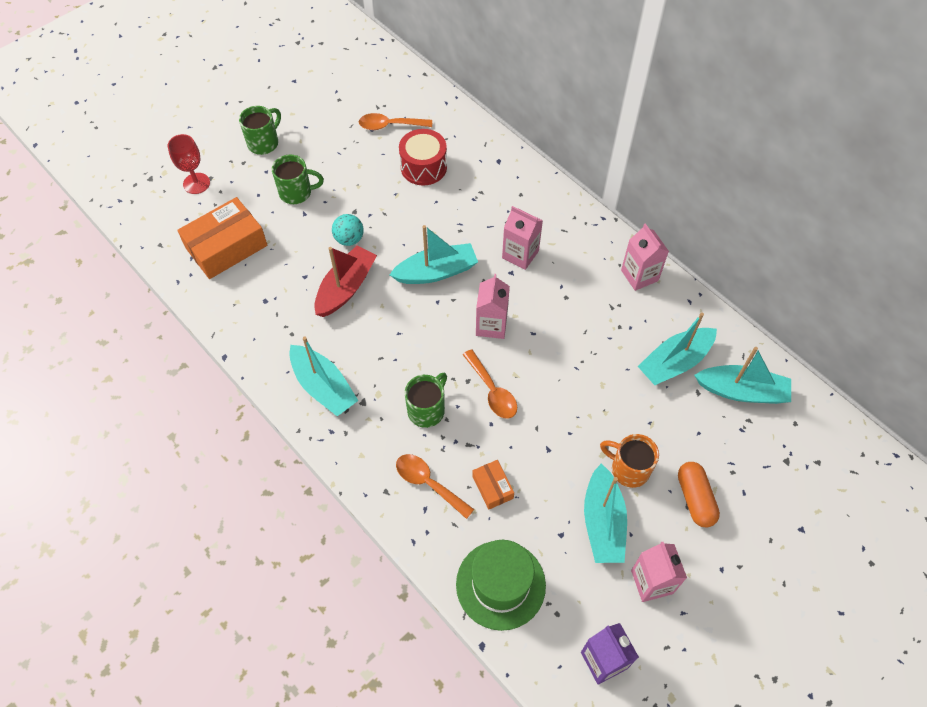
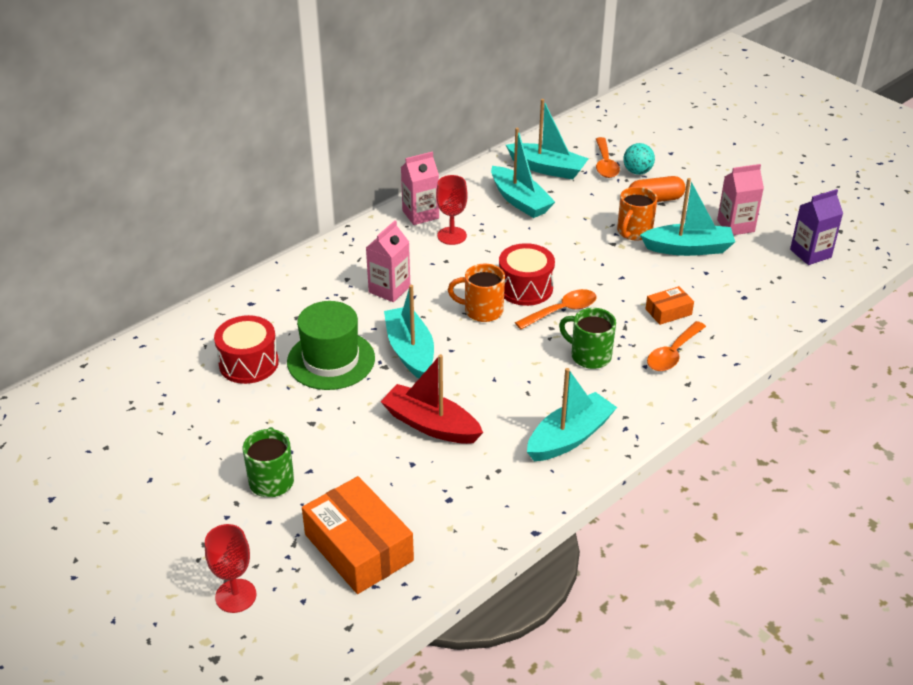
camera: 90 degrees left, 20 degrees down
green mug [239,106,281,155] -> none
turquoise ball [332,214,364,246] -> turquoise ball moved to [623,143,655,175]
orange spoon [359,113,432,130] -> orange spoon moved to [596,137,620,178]
green hat [456,540,546,631] -> green hat moved to [287,301,375,390]
pink carton [476,274,510,339] -> orange mug [448,264,505,322]
turquoise boat [694,347,791,404] -> turquoise boat turned 105 degrees clockwise [506,99,589,179]
none -> red goblet [436,175,468,245]
none -> red drum [499,243,555,306]

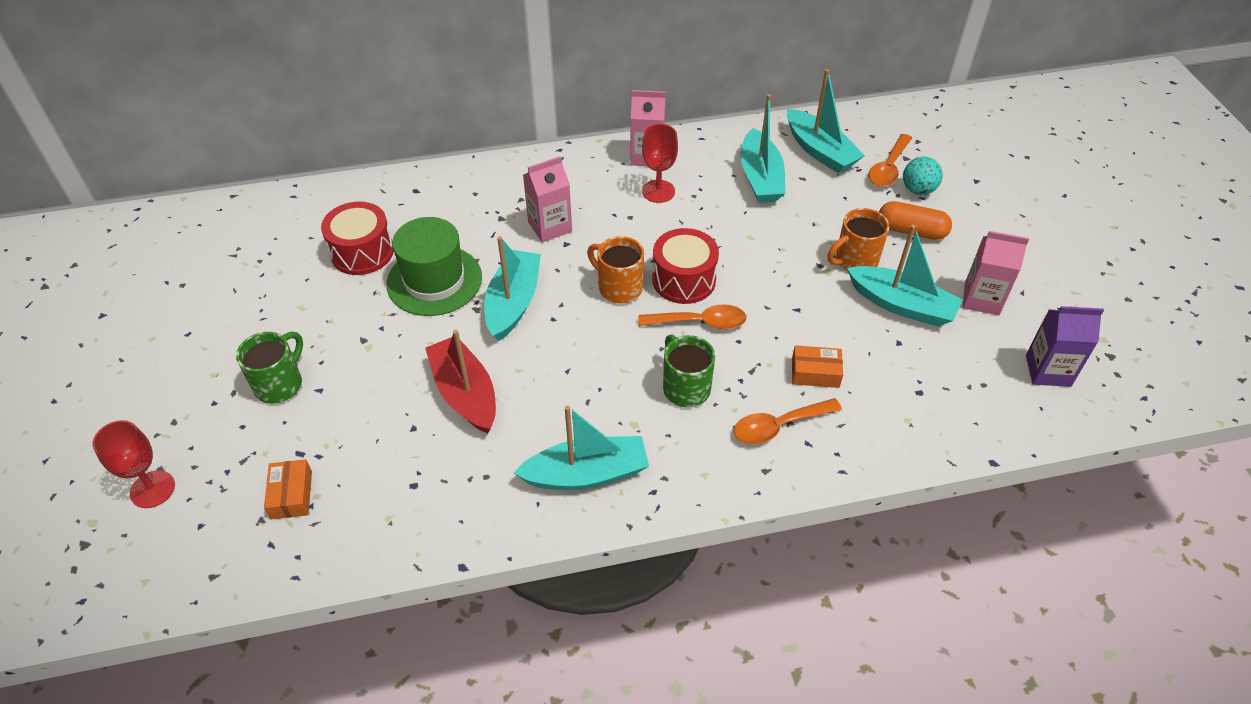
camera: 30 degrees right, 10 degrees up
orange box [302,476,414,594] -> orange box [264,459,312,520], size x0.49

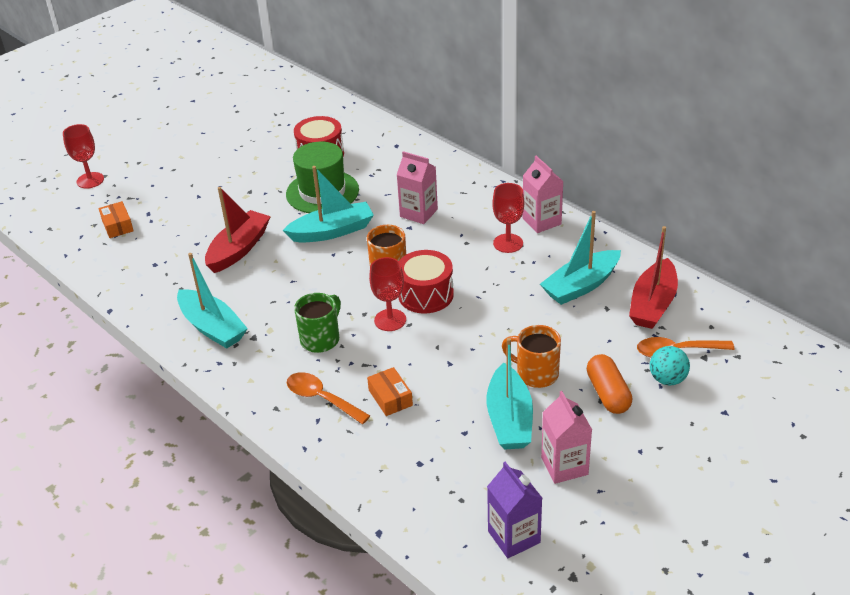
camera: 60 degrees right, 10 degrees down
green mug [236,331,303,404] -> none
orange box [264,459,312,520] -> orange box turned 75 degrees counterclockwise [99,201,134,238]
orange spoon [638,304,747,329] -> red goblet [369,257,406,331]
turquoise boat [787,69,865,173] -> red boat [629,226,678,329]

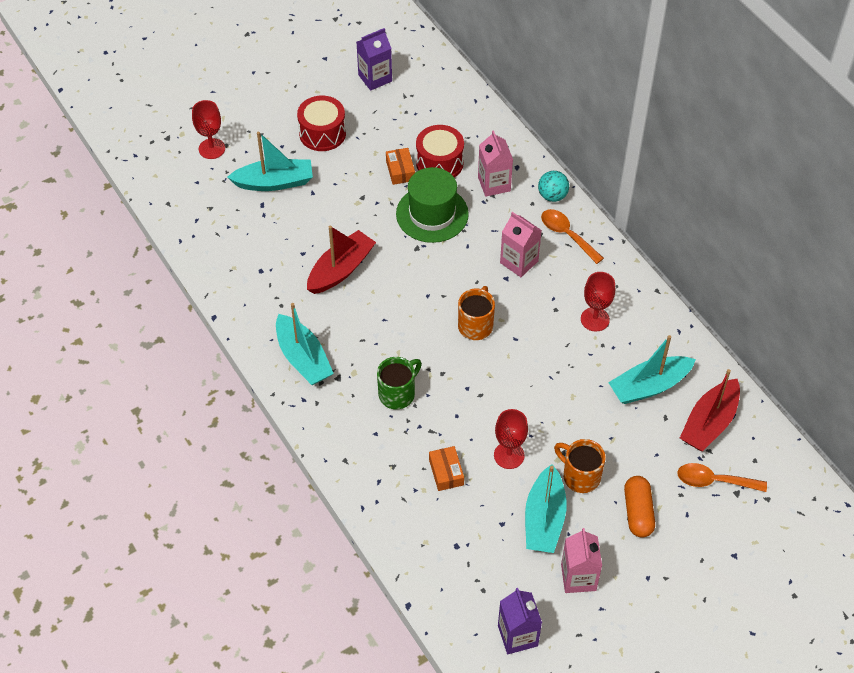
camera: 10 degrees right, 15 degrees up
orange box [99,201,134,238] -> orange box moved to [386,148,415,185]
turquoise boat [283,166,374,243] -> turquoise boat moved to [227,132,313,191]
orange spoon [287,372,370,424] -> orange spoon moved to [541,209,604,264]
red goblet [369,257,406,331] -> red goblet moved to [494,409,528,469]
red drum [398,250,454,314] -> red drum moved to [297,96,346,151]
pink carton [522,156,564,233] -> pink carton moved to [478,130,513,197]
turquoise ball [650,346,690,385] -> turquoise ball moved to [538,171,569,202]
none -> purple carton [357,28,392,91]

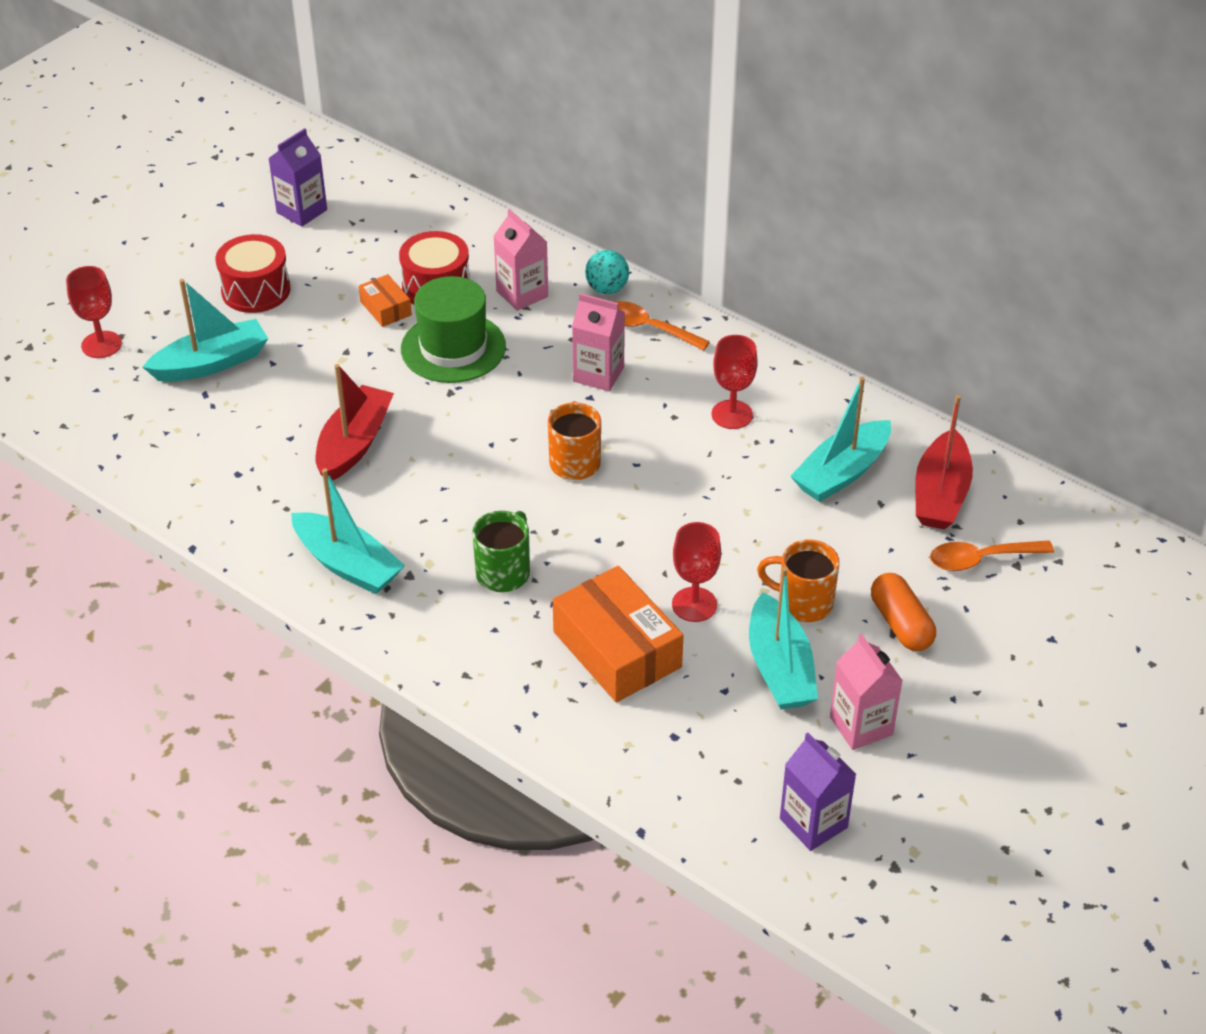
camera: 20 degrees left, 10 degrees down
orange box [429,446,464,491] -> orange box [553,566,684,702], size x2.02

